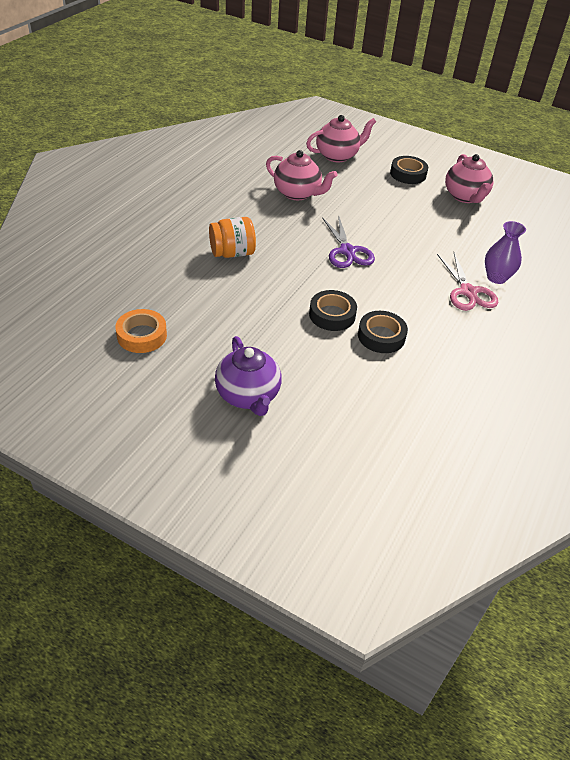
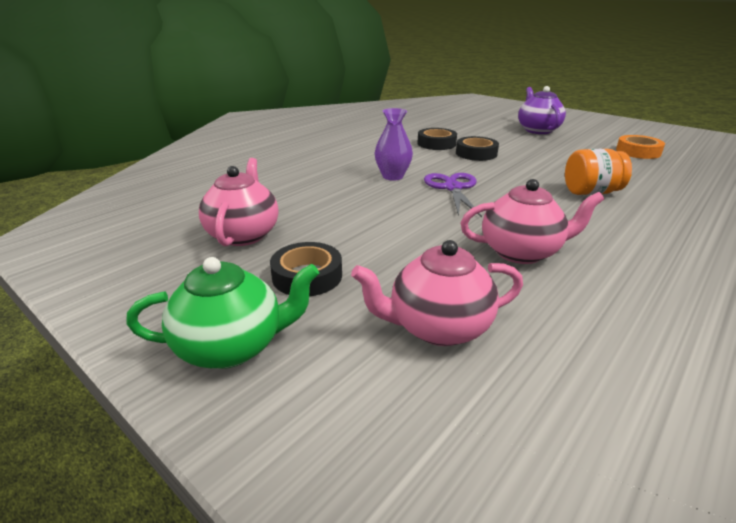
camera: 165 degrees left, 15 degrees down
pink teapot [266,150,338,200] -> pink teapot turned 135 degrees clockwise [461,179,604,264]
pink scissors [437,253,498,311] -> none
purple vase [485,221,526,284] -> purple vase moved to [375,108,413,181]
none -> green teapot [126,257,319,369]

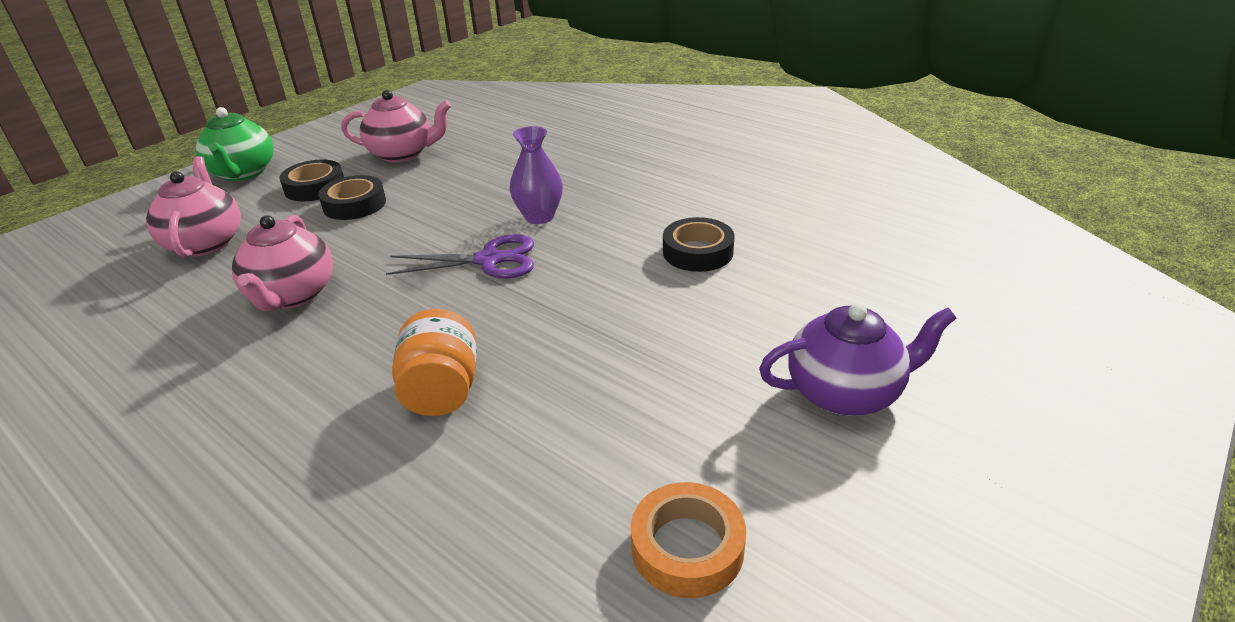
camera: 90 degrees right, 5 degrees up
black tape [456,136,499,161] -> black tape moved to [318,175,386,220]

